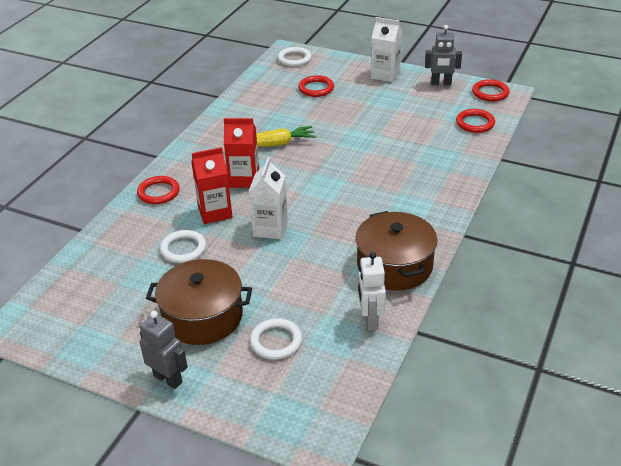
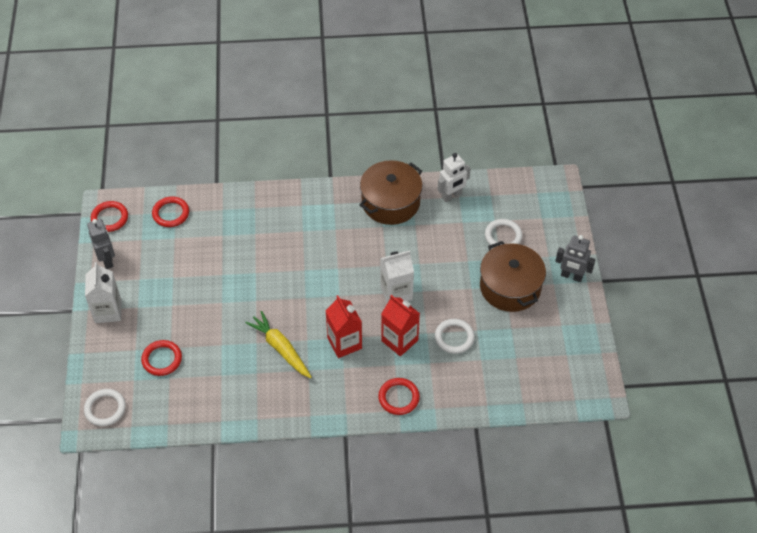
camera: 120 degrees left, 15 degrees up
grey robot [140,311,188,389] -> grey robot turned 75 degrees counterclockwise [555,235,595,282]

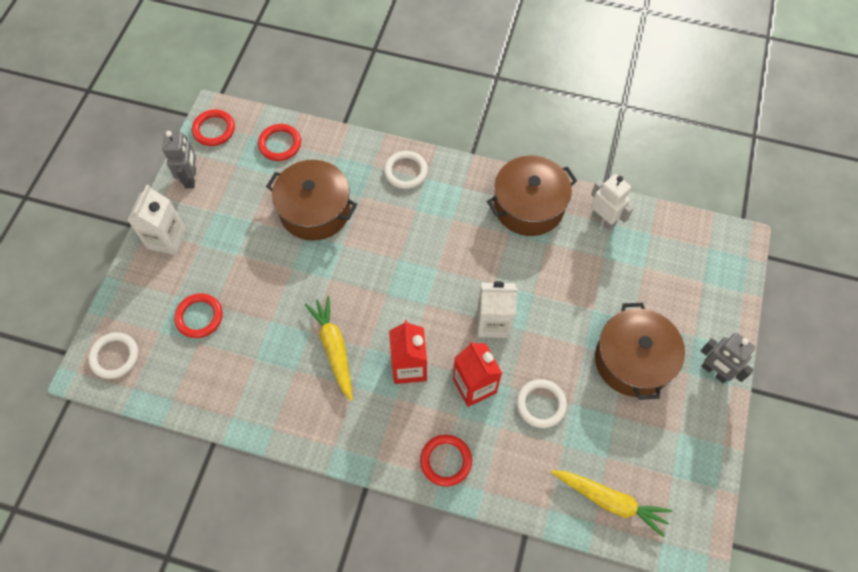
camera: 20 degrees right, 10 degrees up
white robot [437,153,471,202] -> white robot turned 120 degrees counterclockwise [591,174,633,231]
white ring [485,219,522,245] -> white ring moved to [384,151,428,189]
none -> brown pot [266,160,357,241]
none -> yellow carrot [551,470,673,537]

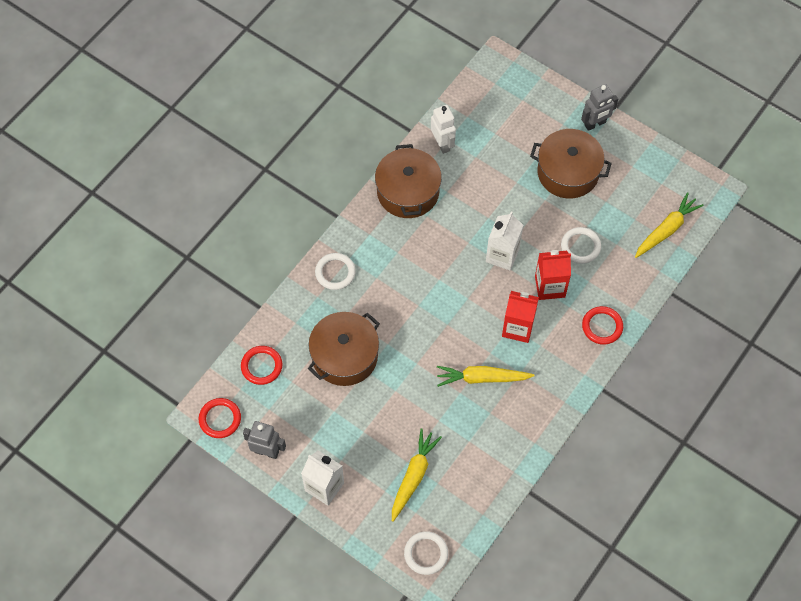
camera: 70 degrees left, 0 degrees up
red ring [174,293,223,338] -> yellow carrot [392,428,442,522]
white robot [591,174,633,231] -> white robot turned 90 degrees clockwise [431,105,456,154]

